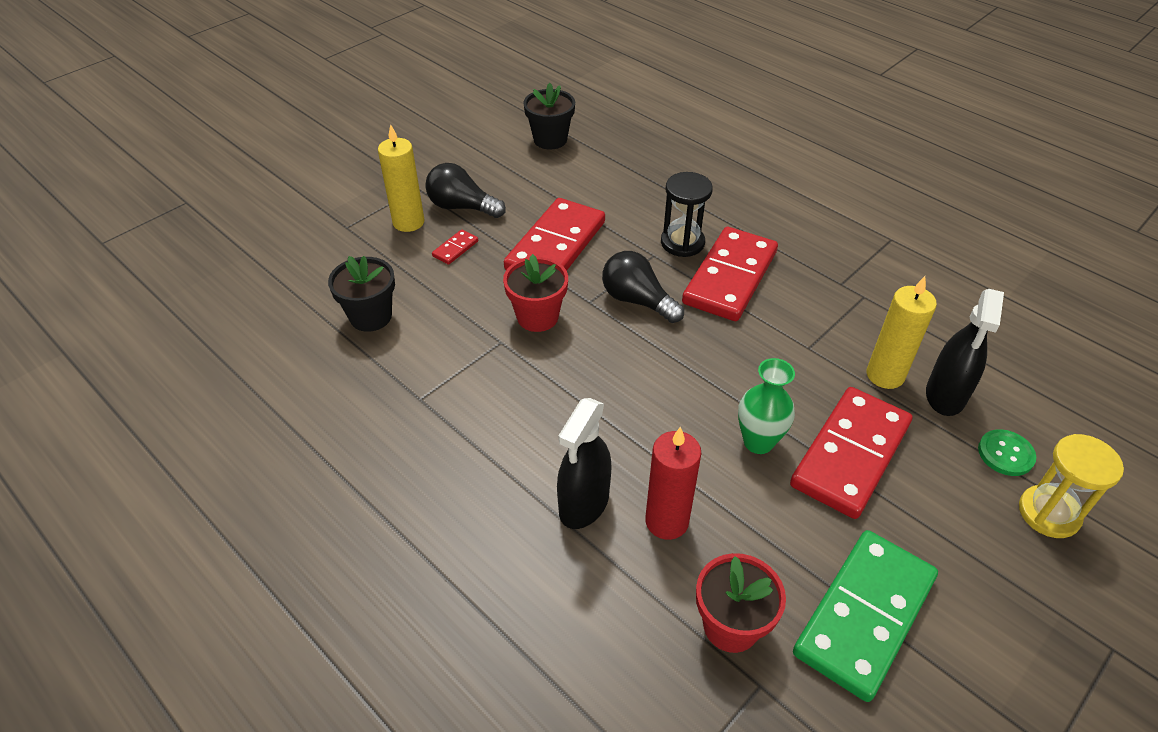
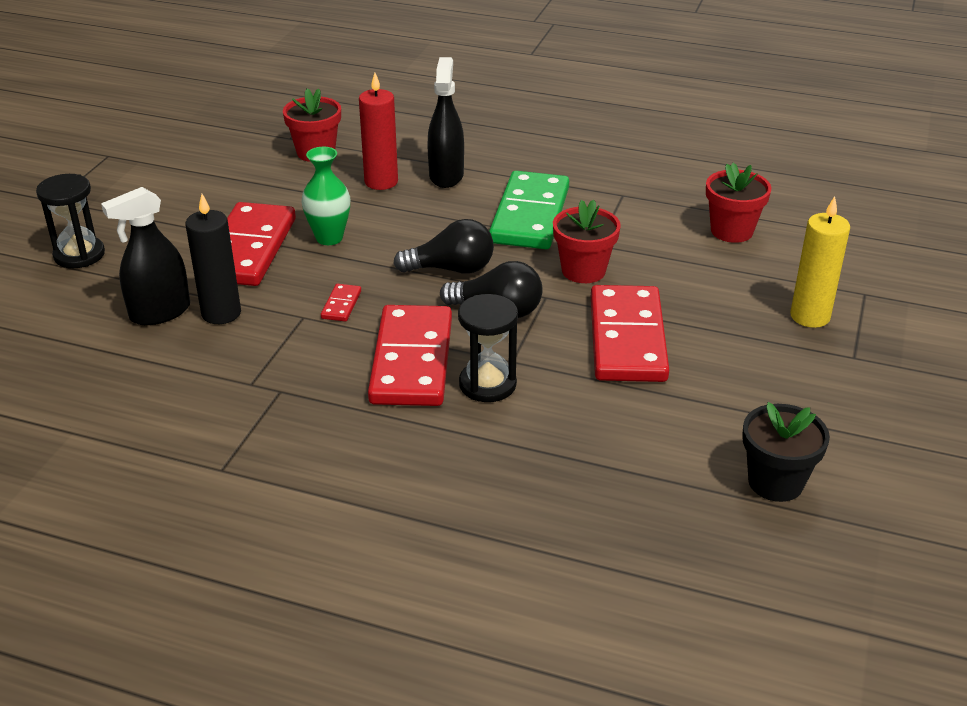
camera: 155 degrees right, 10 degrees down
black flower pot [328,256,395,332] -> red flower pot [706,163,771,243]
black light bulb [425,163,506,218] -> black light bulb moved to [393,219,494,274]
red domino [432,229,478,265] -> red domino moved to [321,284,361,322]
green domino [793,530,938,702] -> green domino moved to [489,171,569,249]
yellow candle [867,276,937,389] -> black candle [185,194,241,324]
black spray bottle [926,289,1004,416] -> black spray bottle turned 120 degrees counterclockwise [101,187,190,325]
green button [978,429,1036,476] -> none
yellow hourglass [1019,434,1124,538] -> black hourglass [36,174,105,268]

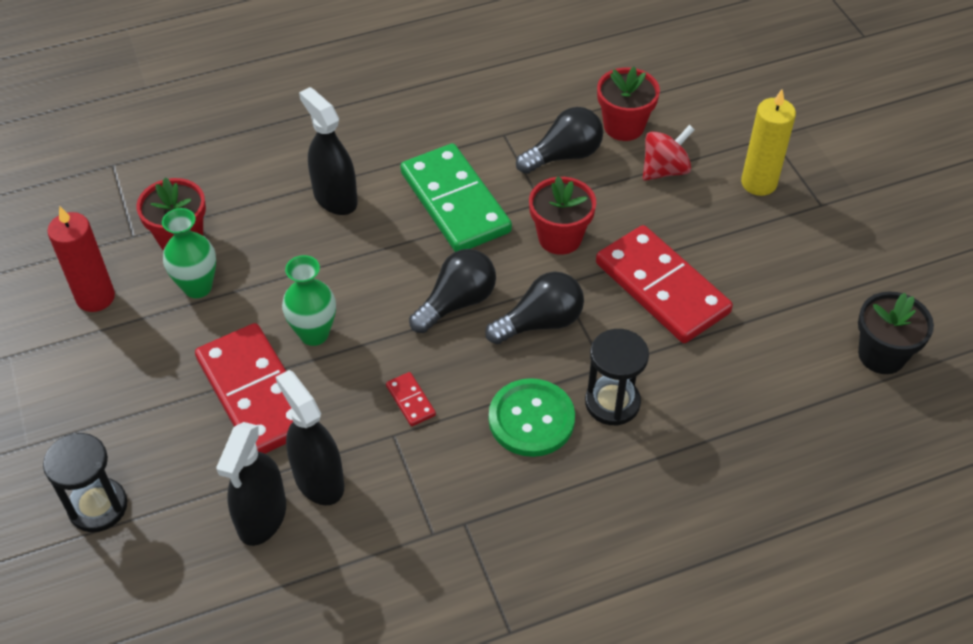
camera: 40 degrees left, 15 degrees up
black candle [185,194,241,324] -> black spray bottle [276,370,344,505]
red candle [359,73,398,190] -> red candle moved to [47,207,115,312]
red domino [368,305,452,406] -> green button [489,378,575,457]
none -> green vase [162,208,216,298]
none -> black light bulb [516,107,603,174]
none -> red spinning top [643,125,695,181]

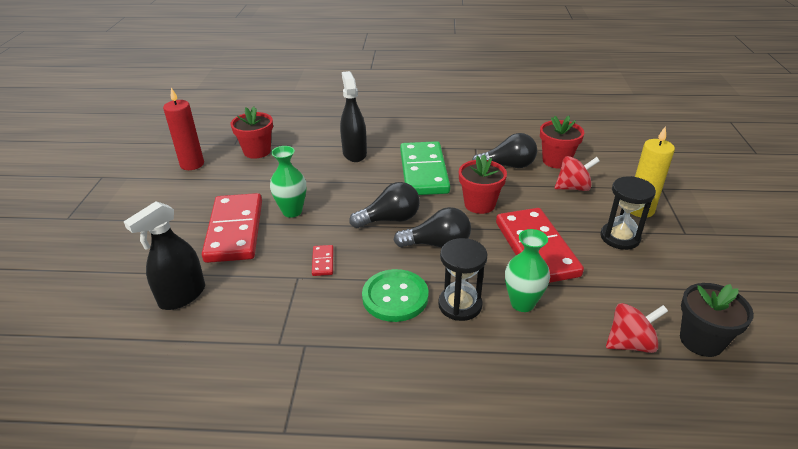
camera: 25 degrees right, 15 degrees down
black hourglass [43,433,128,532] -> black hourglass moved to [600,176,656,250]
green vase [162,208,216,298] -> green vase moved to [505,229,550,312]
black spray bottle [276,370,344,505] -> none
none -> red spinning top [606,303,668,353]

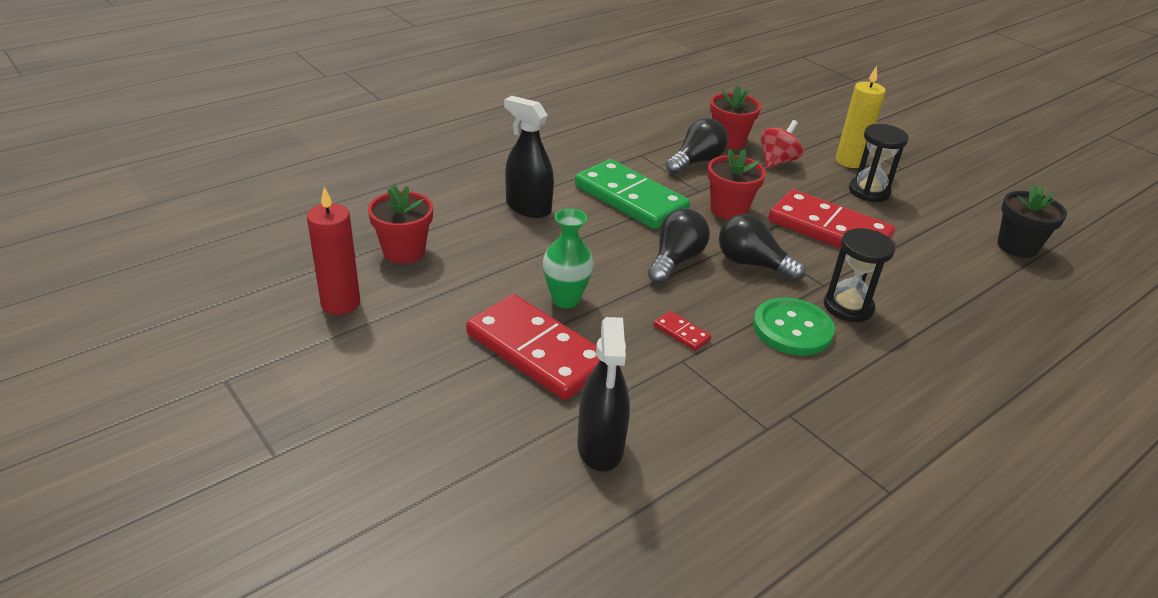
camera: 45 degrees left, 0 degrees up
black light bulb [393,207,471,248] -> black light bulb turned 105 degrees counterclockwise [719,214,806,281]
green vase [505,229,550,312] -> none
red spinning top [606,303,668,353] -> none

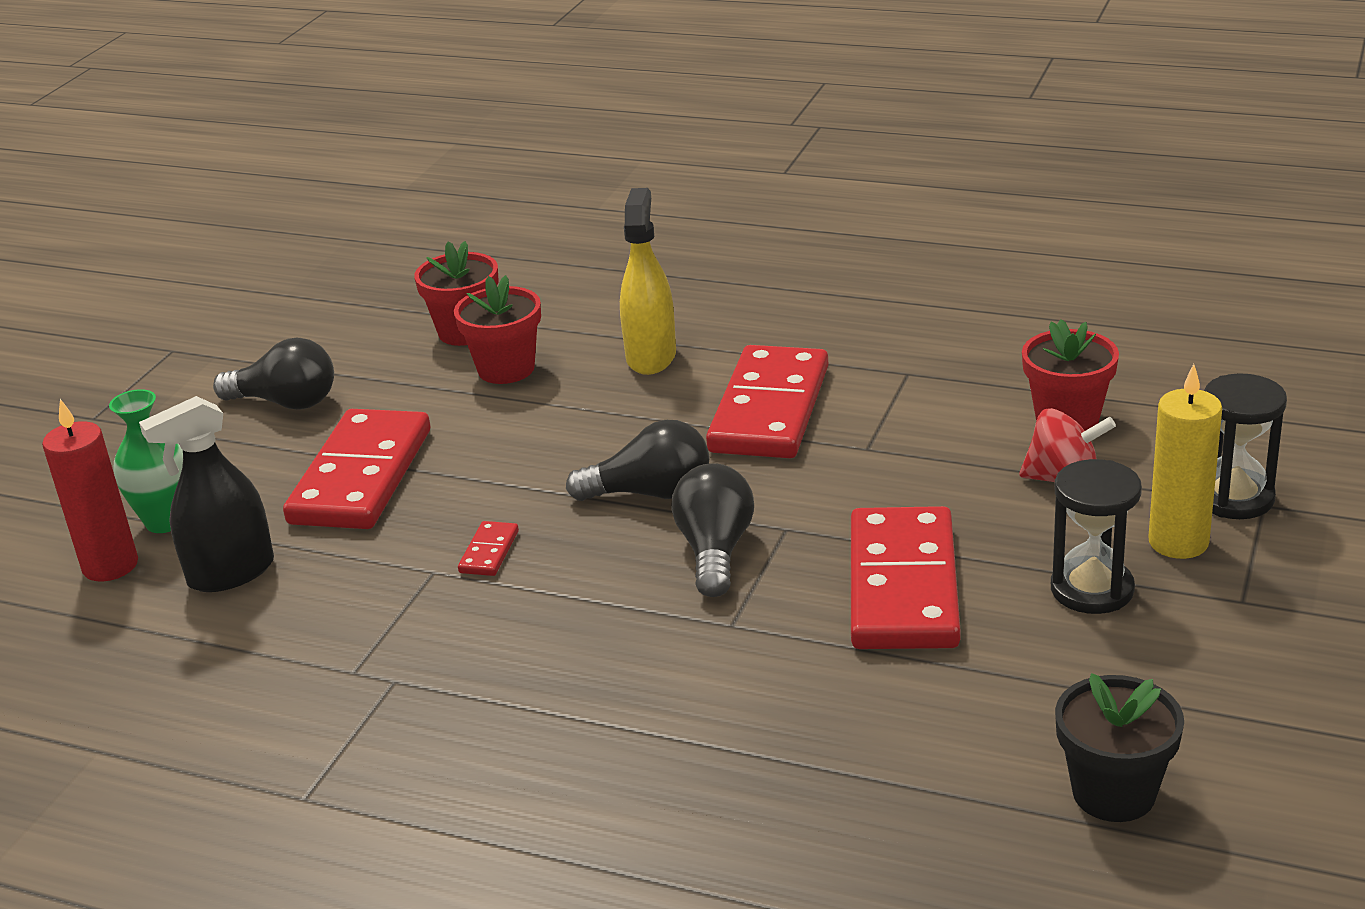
camera: 65 degrees right, 5 degrees down
red candle [307,187,360,315] -> red candle moved to [42,399,138,581]
black spray bottle [504,96,554,218] -> yellow spray bottle [620,188,676,375]
green vase [543,208,593,308] -> green vase moved to [109,389,183,533]
green domino [575,159,690,229] -> red domino [706,345,828,458]
black light bulb [666,118,728,175] -> black light bulb moved to [213,338,334,409]
red flower pot [708,149,766,220] -> red flower pot moved to [454,275,541,384]
green button [753,297,835,356] -> none
black hourglass [824,228,895,322] -> black hourglass moved to [1204,373,1287,519]

